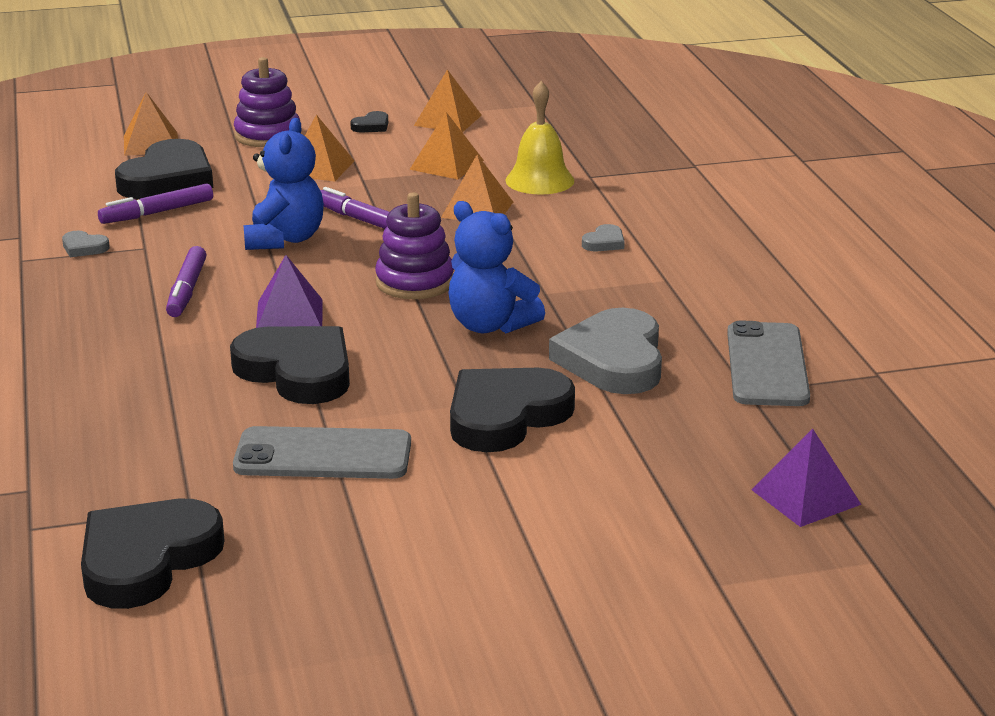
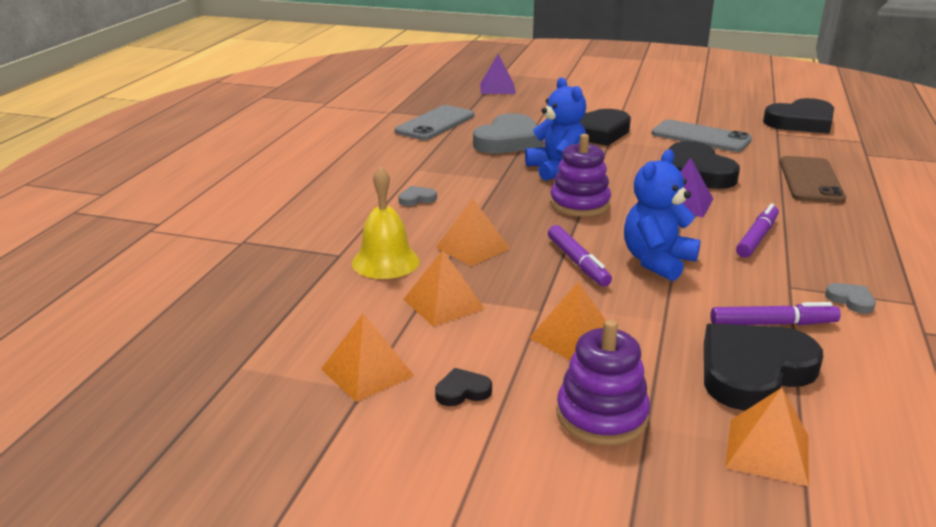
camera: 150 degrees left, 0 degrees up
none -> brown phone [780,156,846,204]

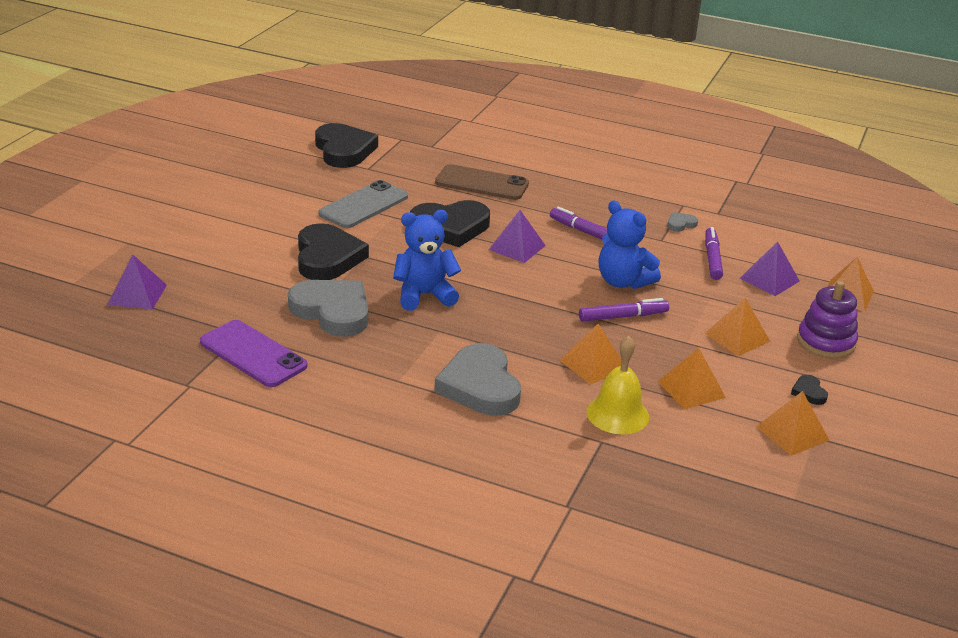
camera: 85 degrees left, 5 degrees up
grey phone [395,105,474,140] -> purple phone [200,320,307,387]
grey heart [398,186,437,206] -> grey heart [434,343,521,416], size x2.39
purple stacking toy [550,134,611,217] -> none
black heart [704,323,823,411] -> purple pyramid [740,242,800,296]

